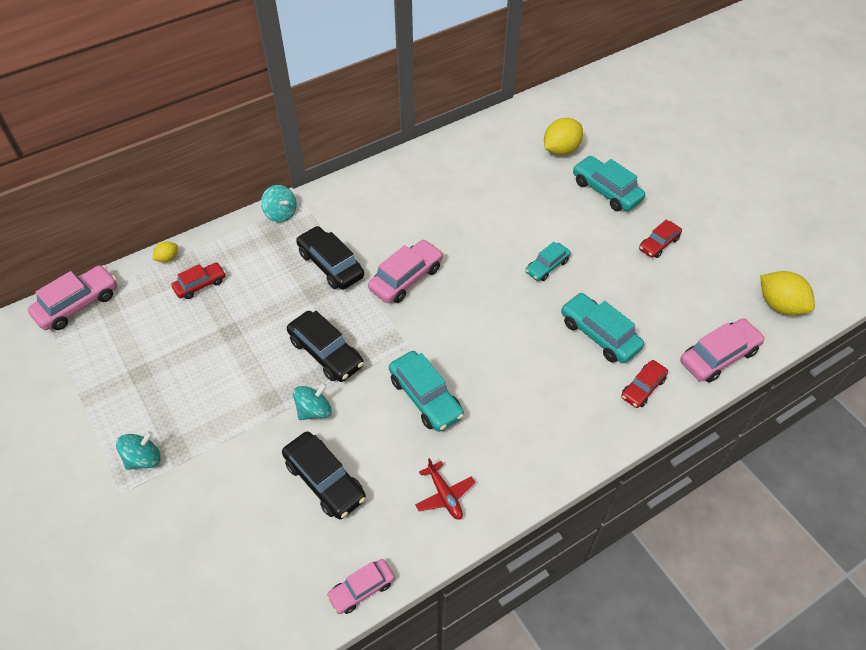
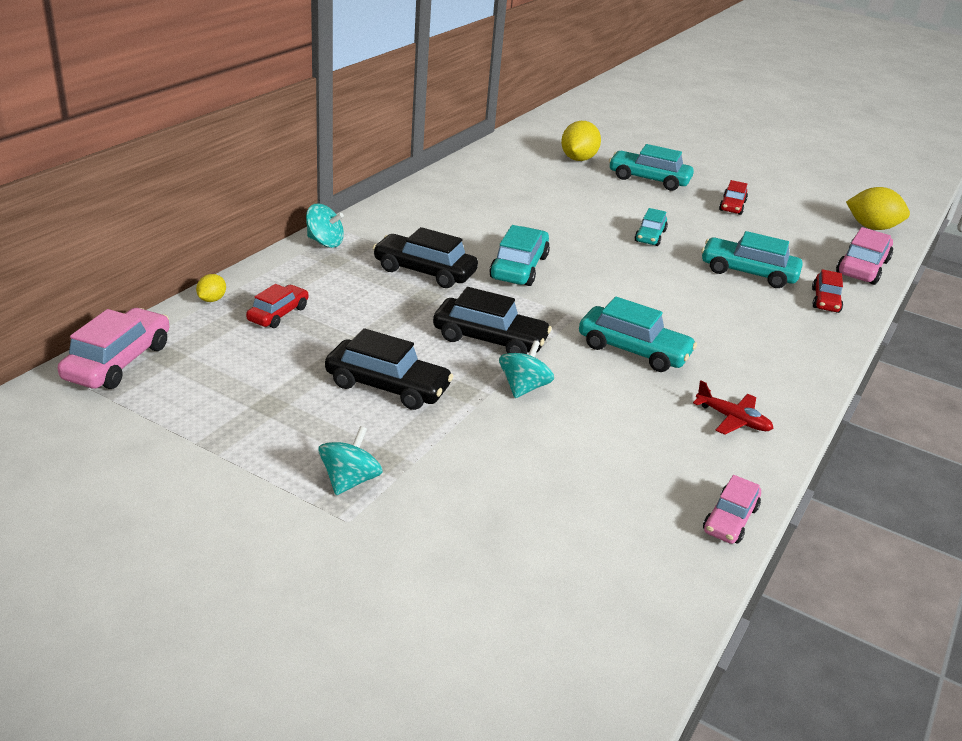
camera: 30 degrees left, 20 degrees down
black car [282,431,366,519] -> black car moved to [325,328,453,410]
pink car [368,239,443,303] -> turquoise car [489,225,550,286]

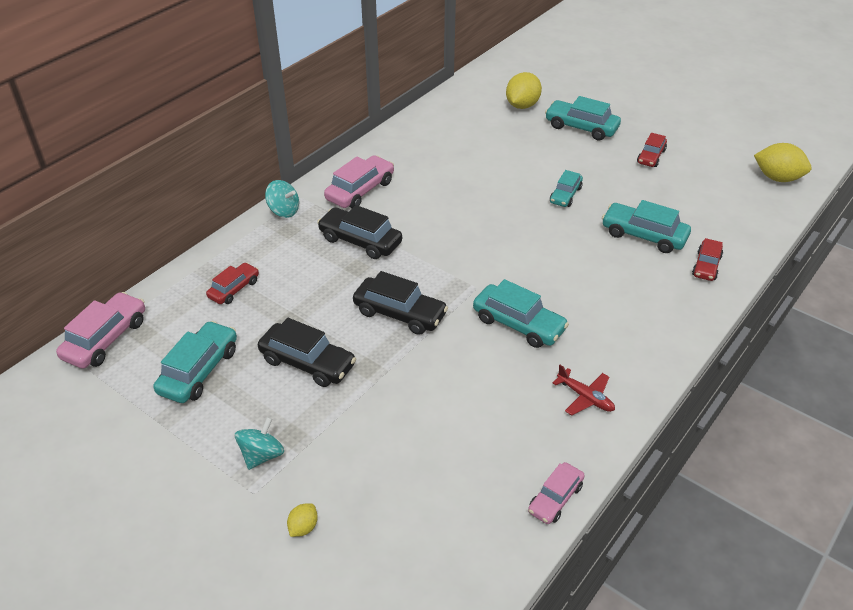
camera: 10 degrees right, 10 degrees up
yellow lemon [196,274,226,302] -> yellow lemon moved to [287,503,318,537]
turquoise car [489,225,550,286] -> turquoise car moved to [154,321,237,403]
turquoise spinning top [499,340,554,398] -> none
pink car [836,227,893,285] -> pink car moved to [324,155,394,208]

